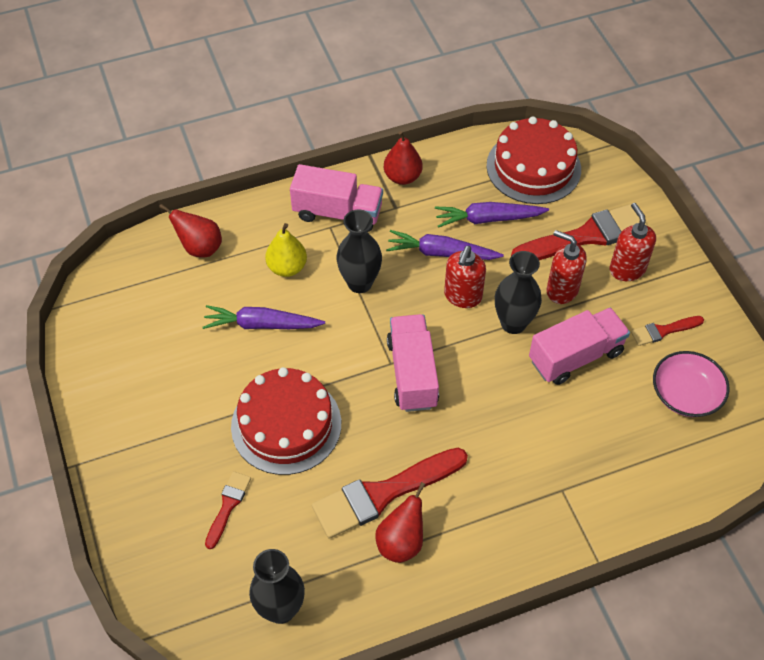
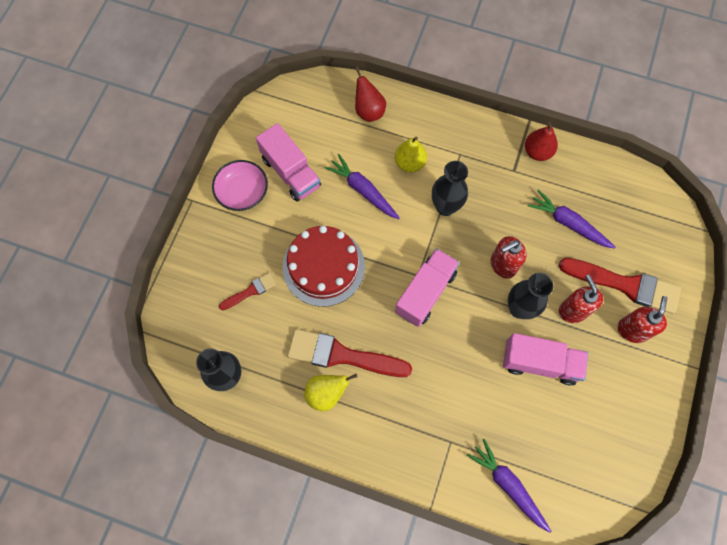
camera: 40 degrees right, 15 degrees up
pink truck [290,164,383,232] -> pink truck moved to [256,123,321,201]
red pear [375,482,426,563] -> yellow pear [304,374,357,411]
purple carrot [386,230,504,260] -> purple carrot moved to [467,439,551,533]
red cake [487,116,581,204] -> none
red brush [631,316,704,346] -> none
pink bowl [653,351,730,417] -> pink bowl moved to [212,160,268,211]

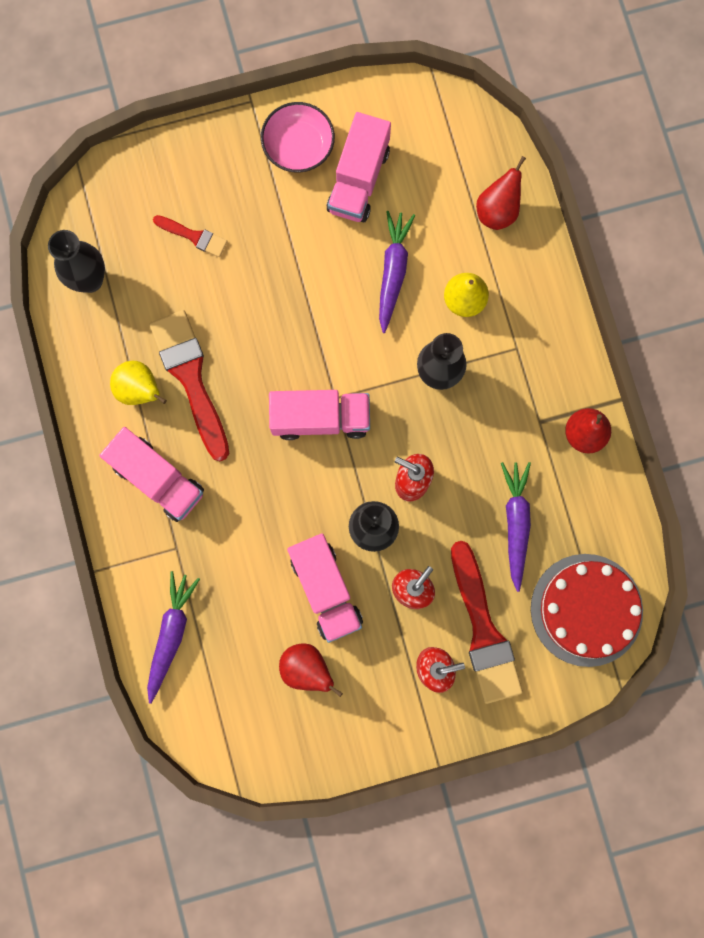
camera: 55 degrees right, 10 degrees up
red cake [282,226,365,307] -> red cake moved to [531,554,643,667]
none -> pink truck [99,427,204,522]
none -> red pear [279,643,343,697]

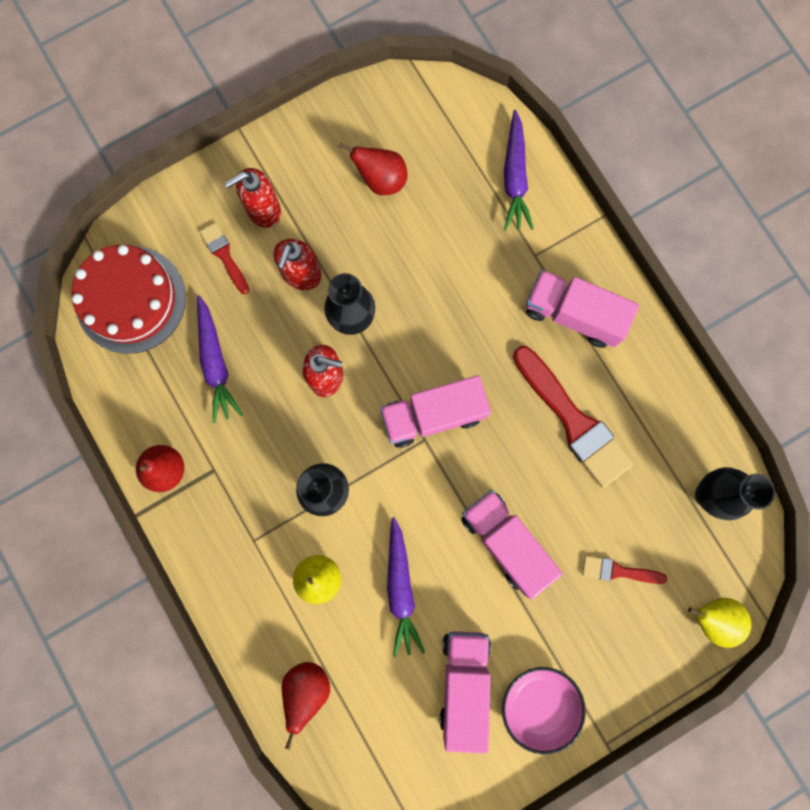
camera: 165 degrees right, 0 degrees up
yellow pear [110,361,167,405] -> yellow pear moved to [688,598,751,648]
pink truck [287,534,363,643] -> pink truck moved to [461,490,562,600]
red brush [451,541,523,704] -> red brush [200,222,249,294], size x0.50

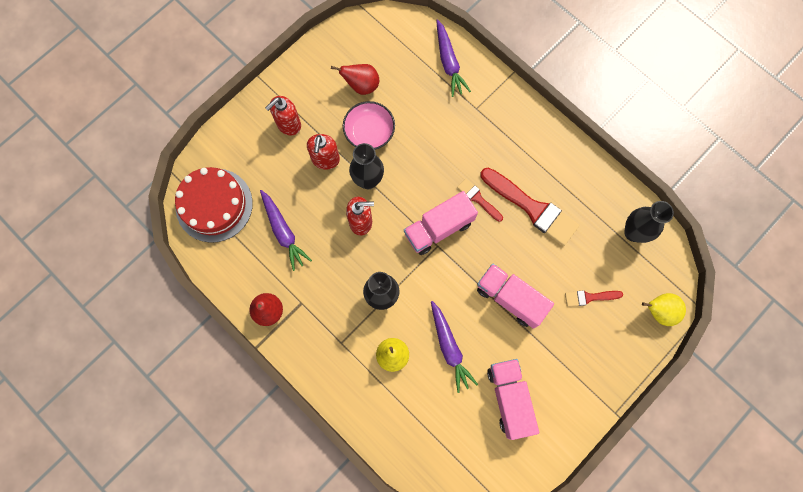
camera: 15 degrees left, 5 degrees down
red brush [200,222,249,294] -> red brush moved to [457,178,503,222]
red pear [282,662,330,750] -> none
pink bowl [502,667,586,754] -> pink bowl moved to [343,101,395,150]
pink truck [526,270,639,348] -> none

